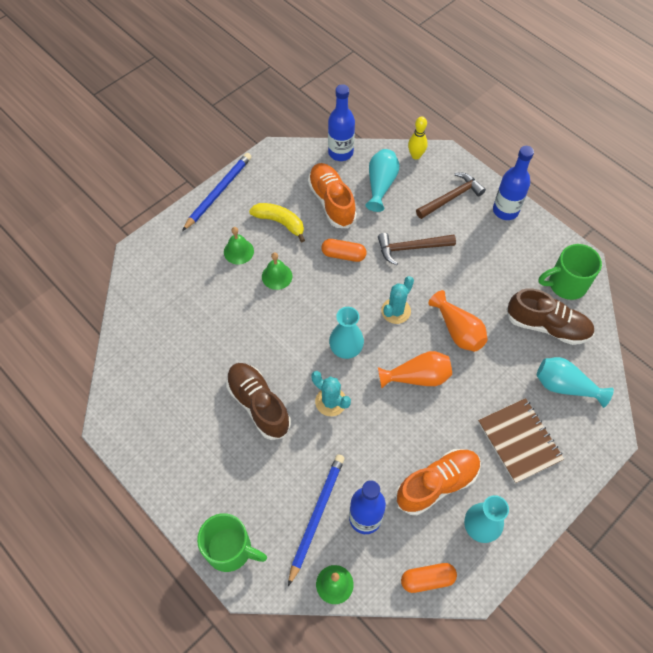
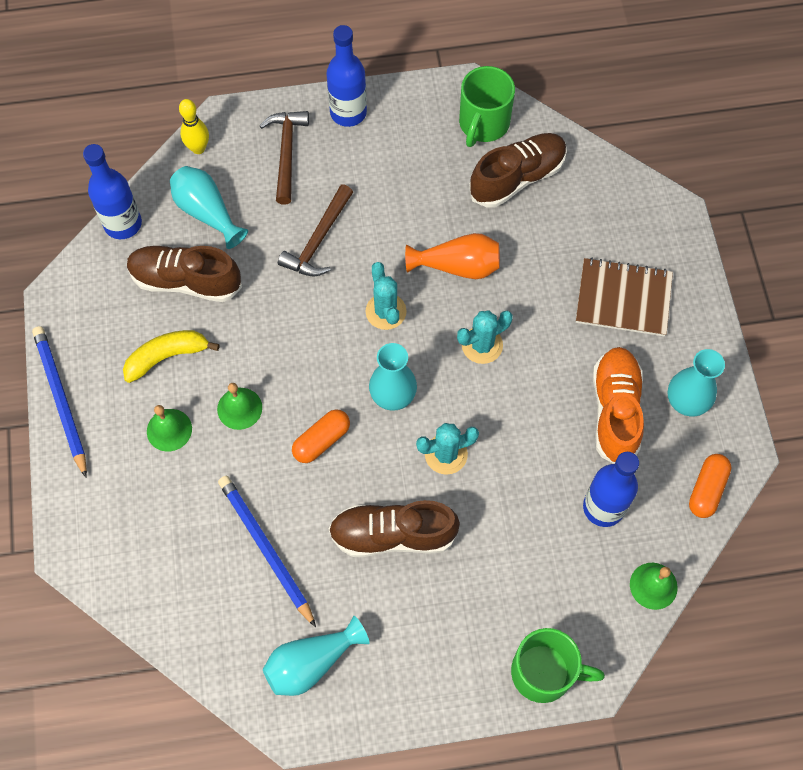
camera: 55 degrees left, 5 degrees up
green mug [197,513,267,572] -> green mug turned 45 degrees clockwise [511,628,605,703]
blue pencil [288,454,345,586] -> blue pencil moved to [218,476,316,627]
orange shoe [308,163,357,228] -> brown shoe [127,246,242,302]
orange capsule [321,239,367,262] -> orange capsule moved to [292,410,350,463]
orange vase [378,351,452,388] -> turquoise cactus [457,310,513,364]
turquoise vase [537,357,614,408] -> turquoise vase moved to [263,616,370,696]

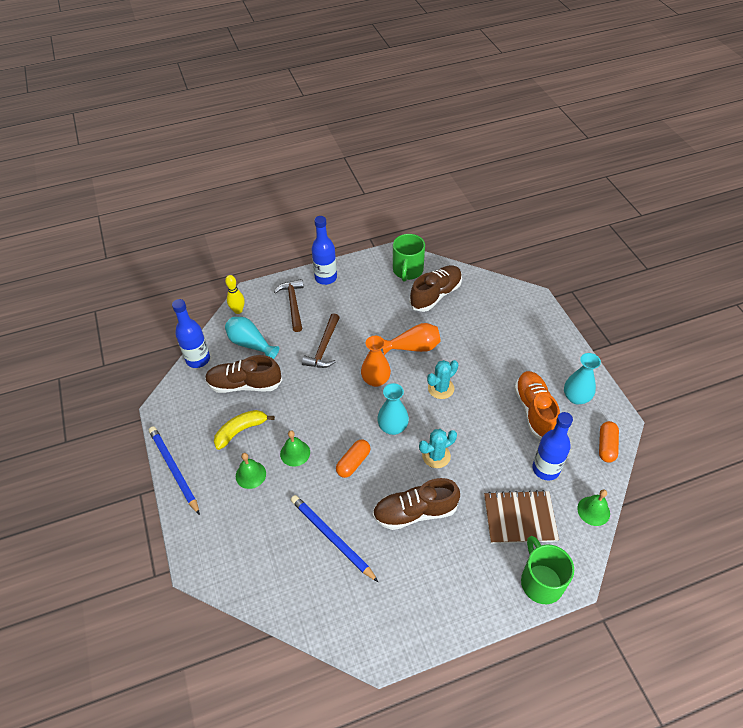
camera: 10 degrees left, 15 degrees down
turquoise vase [263,616,370,696] -> none
turquoise cactus [366,262,407,330] -> orange vase [361,336,391,387]
green mug [511,628,605,703] -> green mug turned 105 degrees counterclockwise [521,536,574,604]
brown notebook [576,258,673,336] -> brown notebook moved to [484,490,559,544]

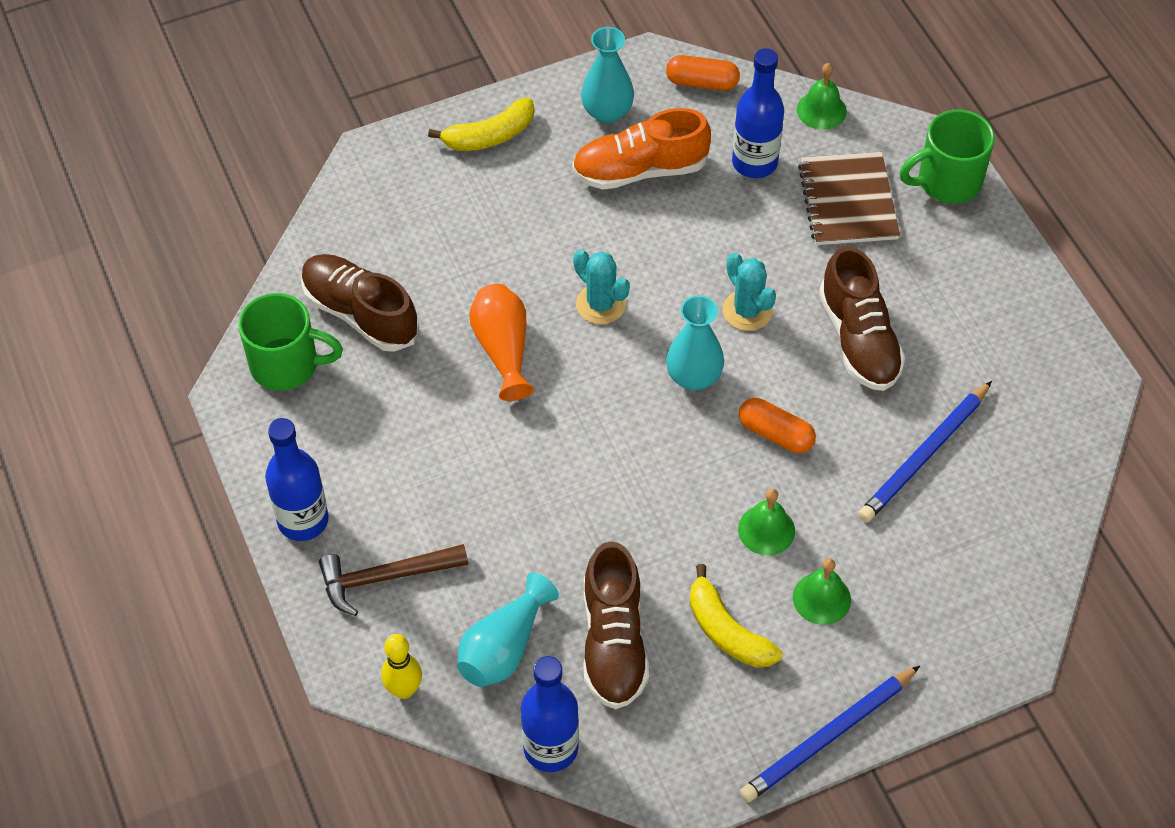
camera: 95 degrees left, 5 degrees up
brown hammer [302,313,340,368] -> none
orange vase [361,336,391,387] -> none
none -> yellow banana [428,98,534,151]

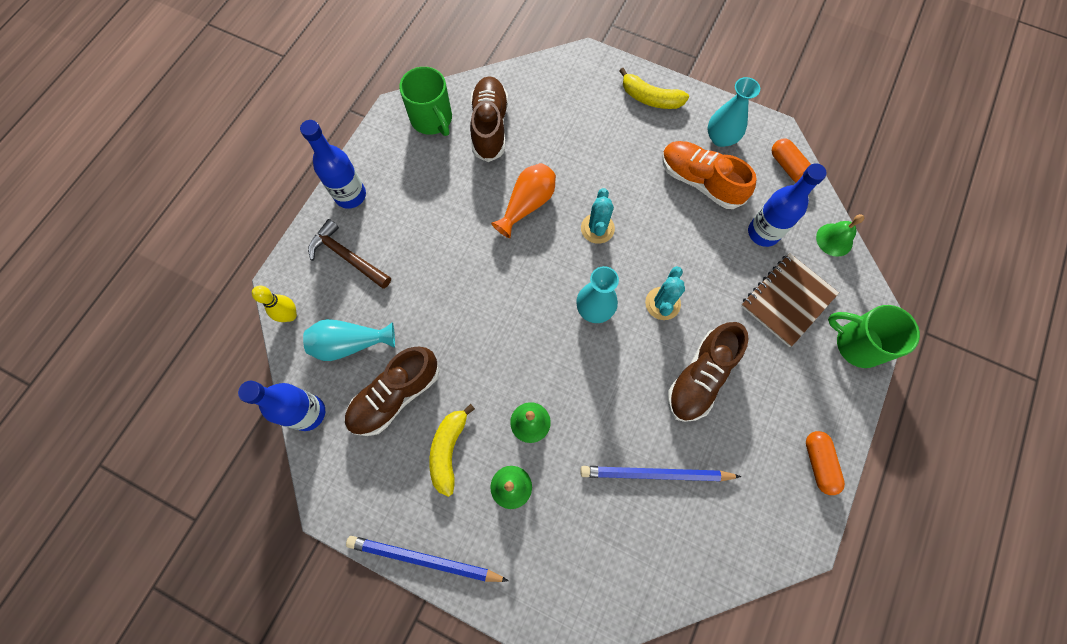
camera: 50 degrees right, 15 degrees up
orange capsule [739,398,816,453] -> orange capsule moved to [806,431,845,495]

